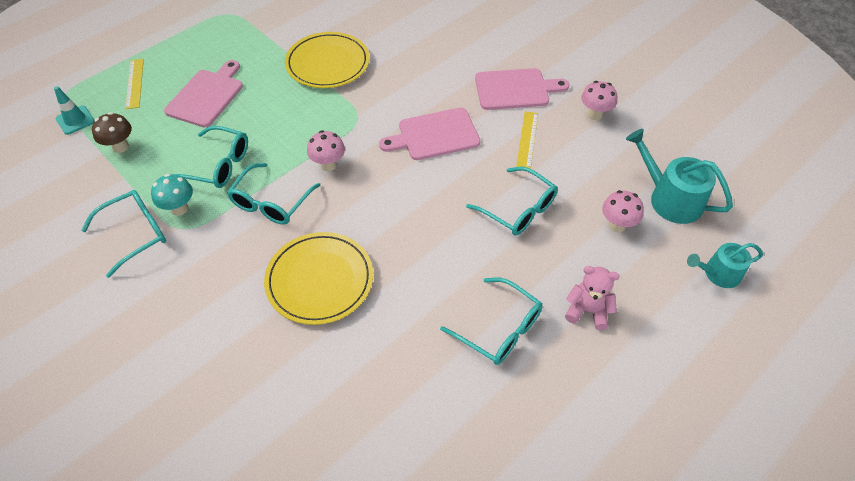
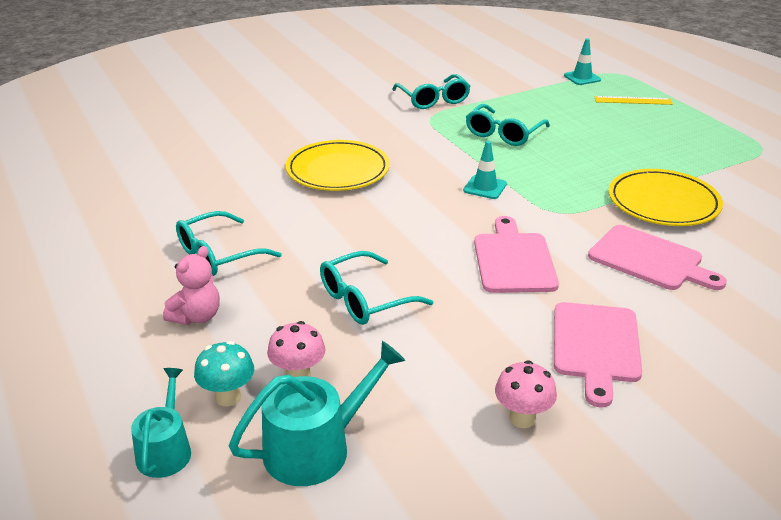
camera: 105 degrees right, 20 degrees down
brown mushroom [92,112,132,153] -> none
turquoise mushroom [151,174,193,216] -> turquoise mushroom moved to [194,341,254,406]
pink cutting board [164,60,243,128] -> pink cutting board moved to [588,225,727,290]
turquoise glasses [227,163,321,225] -> none
pink mushroom [307,130,345,171] -> turquoise traffic cone [463,141,507,199]
yellow ruler [516,111,538,169] -> none

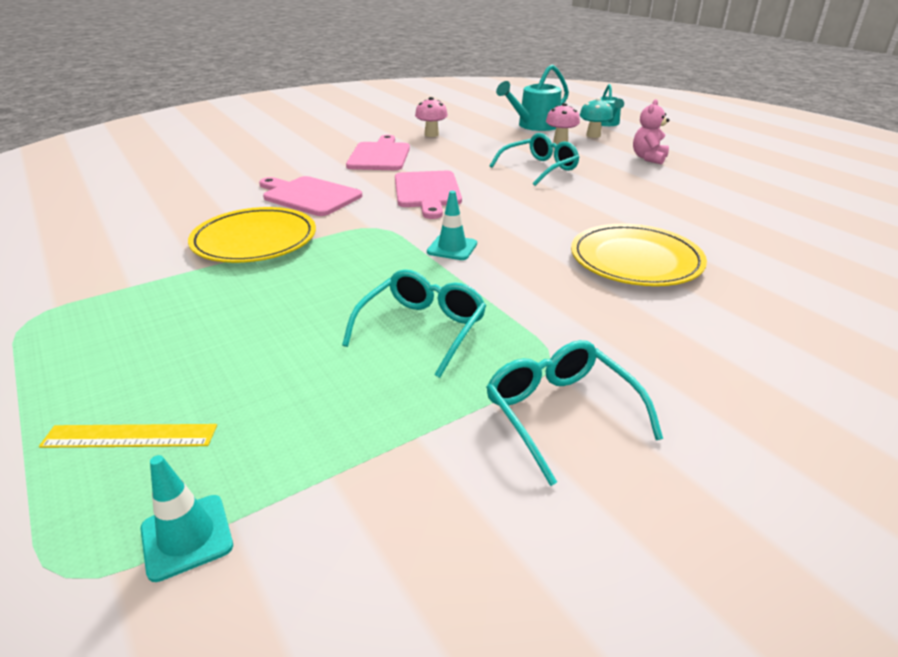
camera: 175 degrees right, 0 degrees up
turquoise glasses [176,211,282,276] -> none

